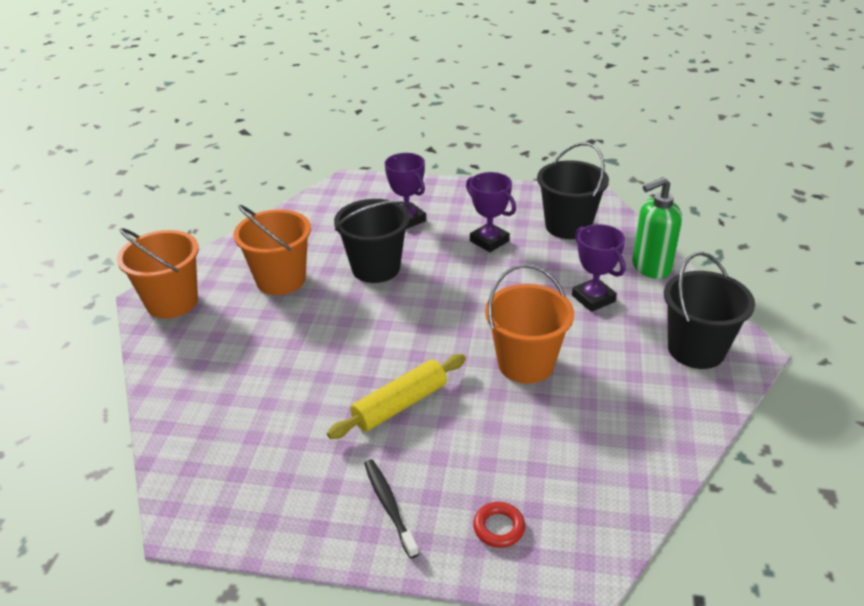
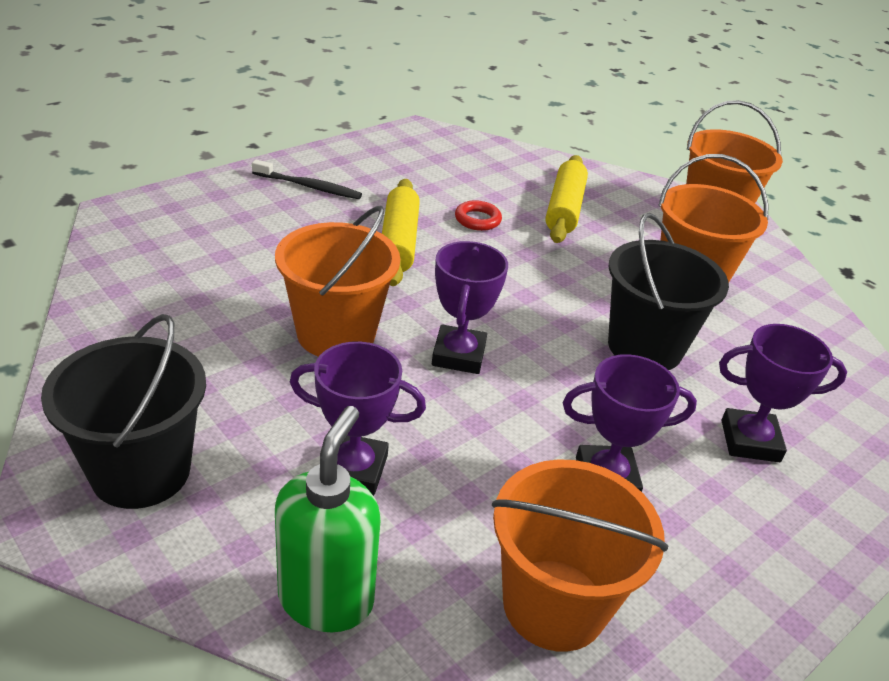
camera: 125 degrees right, 0 degrees up
red ring [473,502,525,548] -> red ring moved to [455,200,502,231]
black bucket [537,142,609,239] -> orange bucket [492,459,668,652]
none -> purple trophy [432,241,508,374]
none -> yellow rolling pin [546,155,588,243]

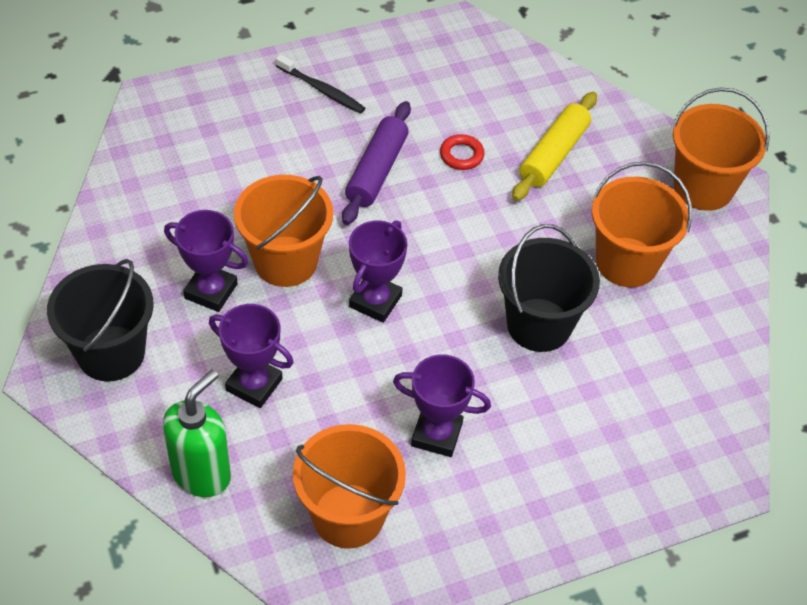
camera: 20 degrees right, 15 degrees up
yellow rolling pin [382,179,420,286] -> purple rolling pin [342,101,411,225]
purple trophy [719,324,847,462] -> purple trophy moved to [164,210,248,312]

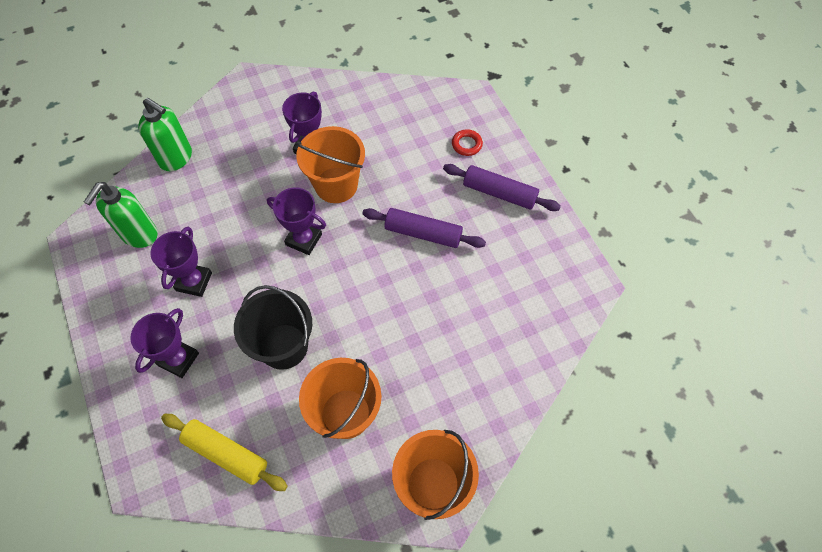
camera: 90 degrees right, 10 degrees up
black bucket [47,259,154,382] -> none
purple trophy [209,304,294,408] -> purple trophy moved to [130,308,199,378]
black toothbrush [276,54,365,114] -> purple rolling pin [443,164,561,211]
orange bucket [293,424,406,549] -> green soap dispenser [84,182,158,248]
red ring [440,134,484,170] -> red ring moved to [452,129,483,156]
yellow rolling pin [512,92,597,201] -> yellow rolling pin moved to [161,414,288,491]

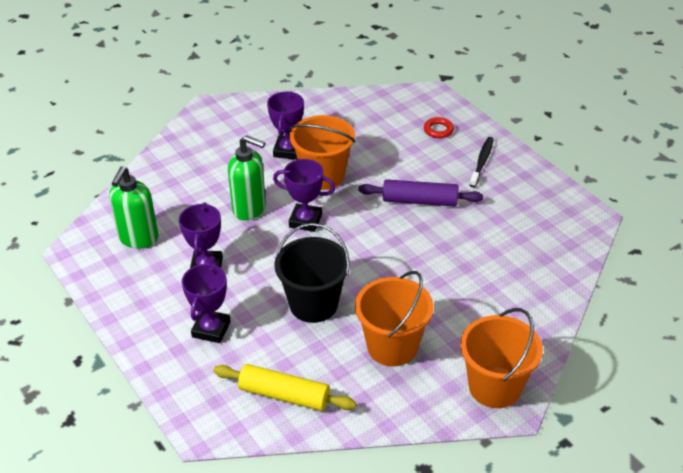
camera: 10 degrees left, 20 degrees down
green soap dispenser [138,98,192,171] -> green soap dispenser moved to [228,135,266,220]
purple rolling pin [443,164,561,211] -> black toothbrush [470,137,494,187]

